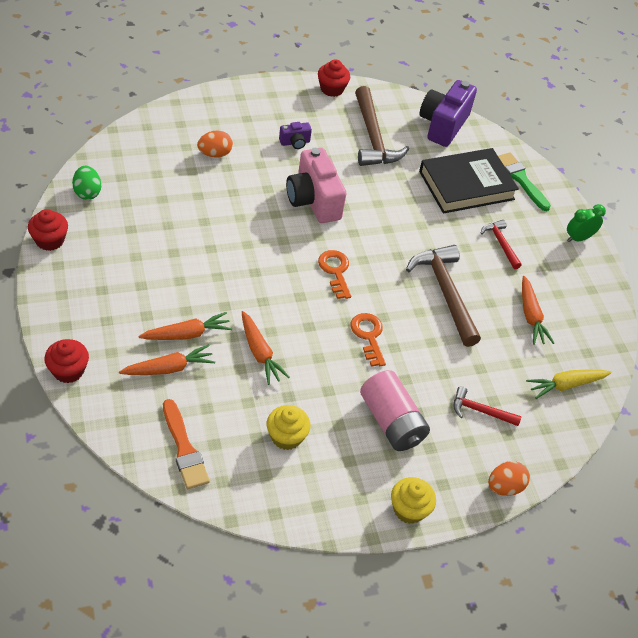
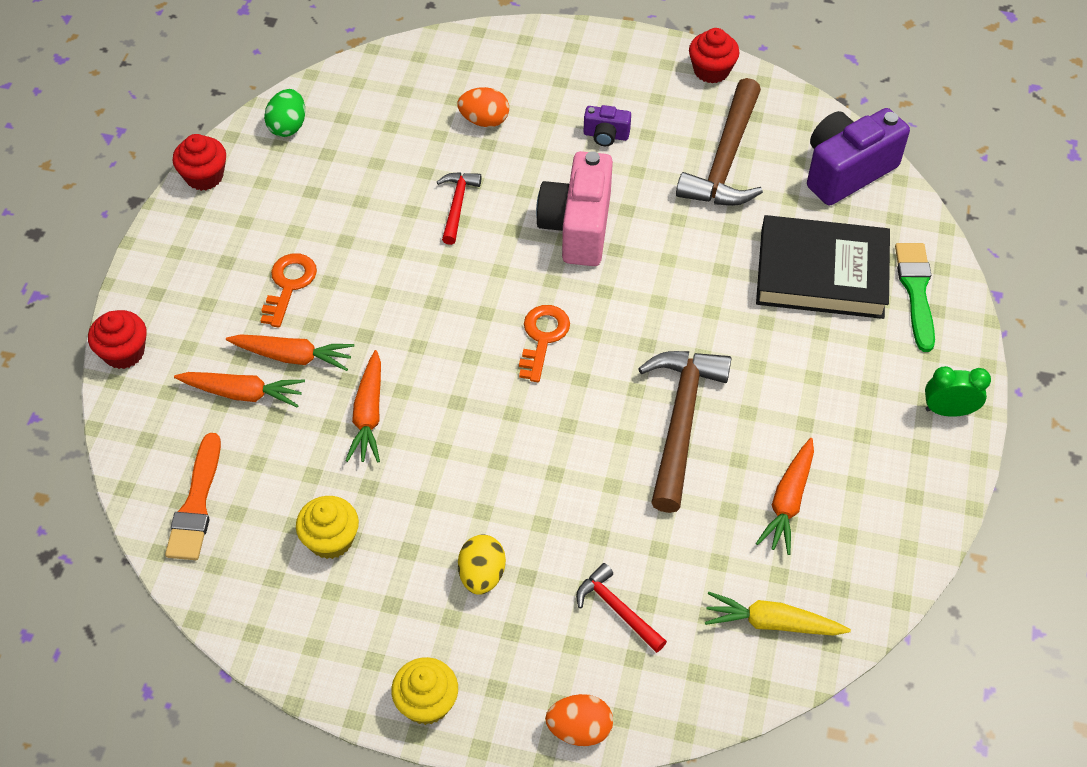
camera: 35 degrees right, 5 degrees up
orange key [350,313,386,367] -> orange key moved to [261,253,317,328]
pink battery [360,370,430,451] -> yellow egg [458,535,506,595]
red hammer [481,220,522,269] -> red hammer moved to [437,172,482,245]

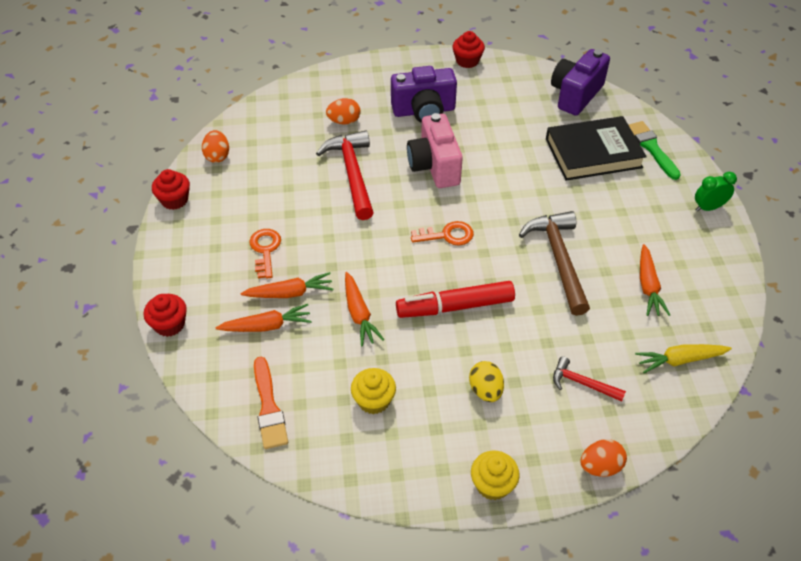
camera: 20 degrees left, 5 degrees down
green egg [264,89,305,137] -> orange egg [202,130,229,163]
red hammer [437,172,482,245] -> red hammer [316,130,374,220], size x1.89
orange key [519,305,570,382] -> orange key turned 90 degrees clockwise [411,221,474,246]
purple camera [583,105,631,146] -> purple camera [391,66,457,123], size x2.11
brown hammer [676,78,763,206] -> none
none -> red marker [396,281,515,318]

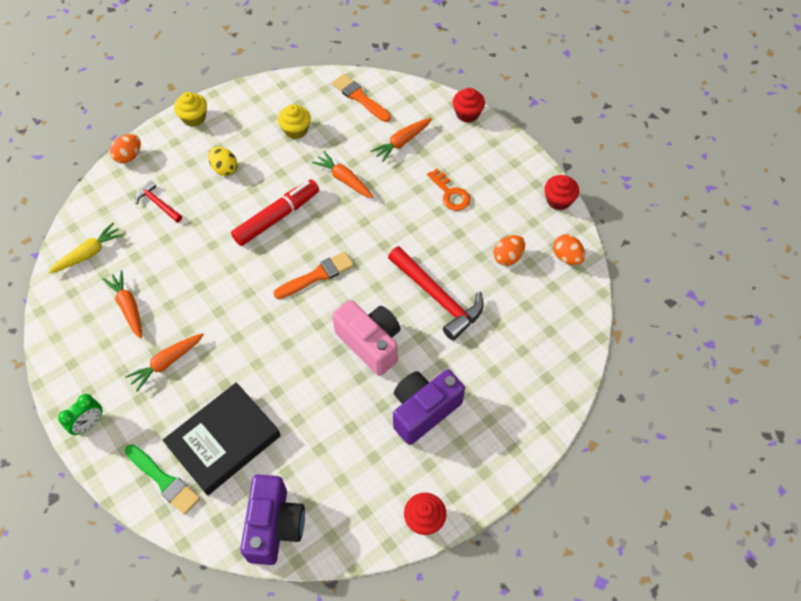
camera: 150 degrees right, 10 degrees up
orange carrot [240,272,333,298] -> orange carrot moved to [125,333,204,392]
orange egg [326,98,360,124] -> orange egg moved to [494,235,525,266]
orange key [411,221,474,246] -> orange brush [273,251,354,299]
brown hammer [519,211,590,316] -> none
red hammer [553,356,626,402] -> red hammer turned 135 degrees counterclockwise [135,181,182,223]

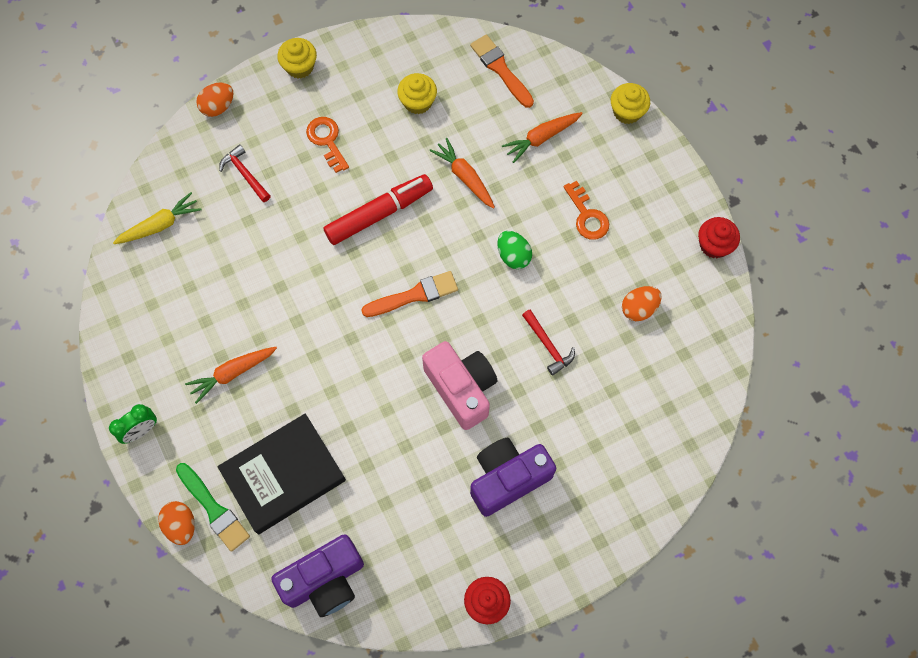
camera: 10 degrees right, 10 degrees up
orange carrot [103,270,142,339] -> none
yellow egg [208,147,238,176] -> orange key [306,117,349,173]
purple camera [240,475,305,565] -> purple camera turned 45 degrees clockwise [271,534,364,617]
red hammer [388,246,484,341] -> red hammer [522,310,575,376], size x0.53
red cupcake [453,88,485,123] -> yellow cupcake [611,83,650,124]
orange egg [553,234,585,265] -> orange egg moved to [158,501,195,545]
none -> green egg [497,231,532,269]

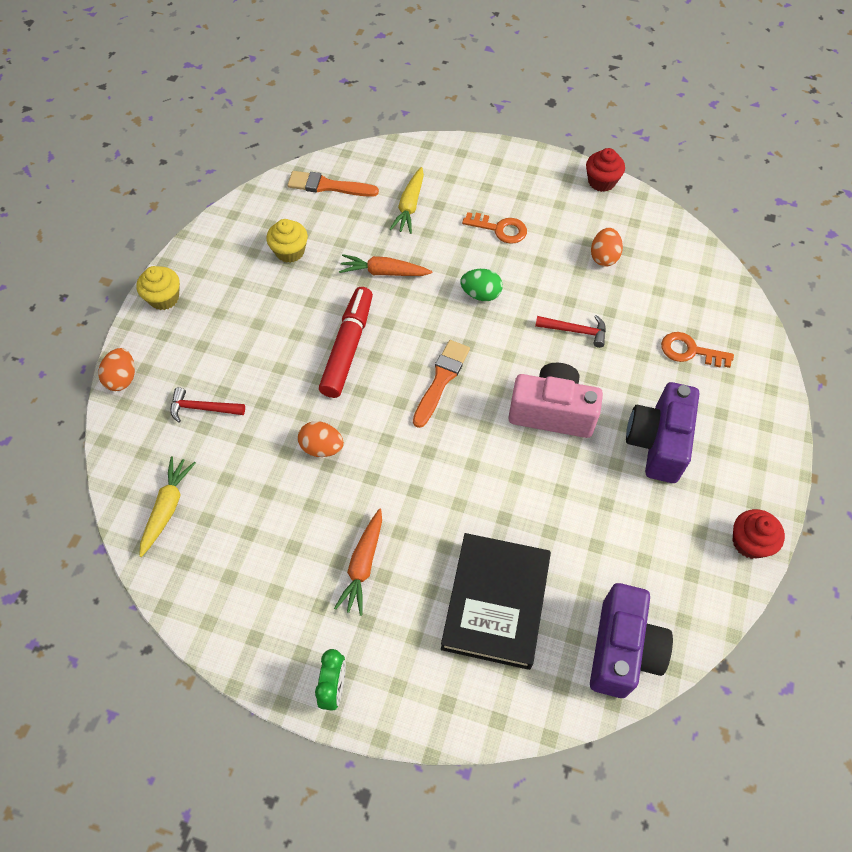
camera: 45 degrees left, 10 degrees down
orange egg [158,501,195,545] -> orange egg moved to [298,421,344,457]
green brush [176,463,250,552] -> none
orange key [306,117,349,173] -> orange key moved to [661,332,734,368]
orange carrot [502,112,583,163] -> yellow carrot [389,167,424,234]
yellow cupcake [611,83,650,124] -> none

